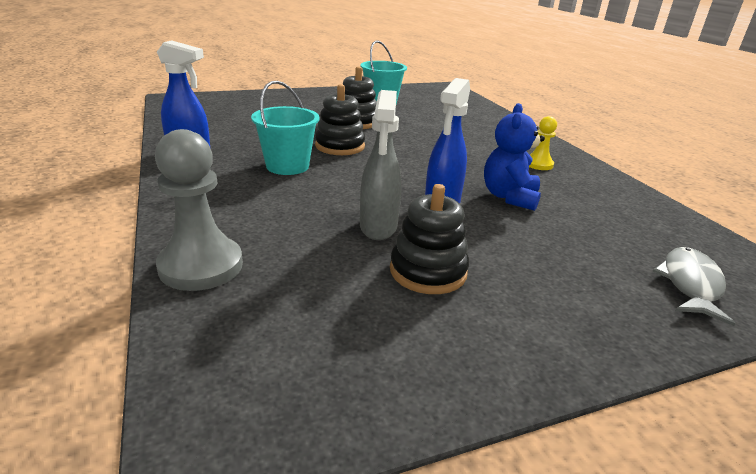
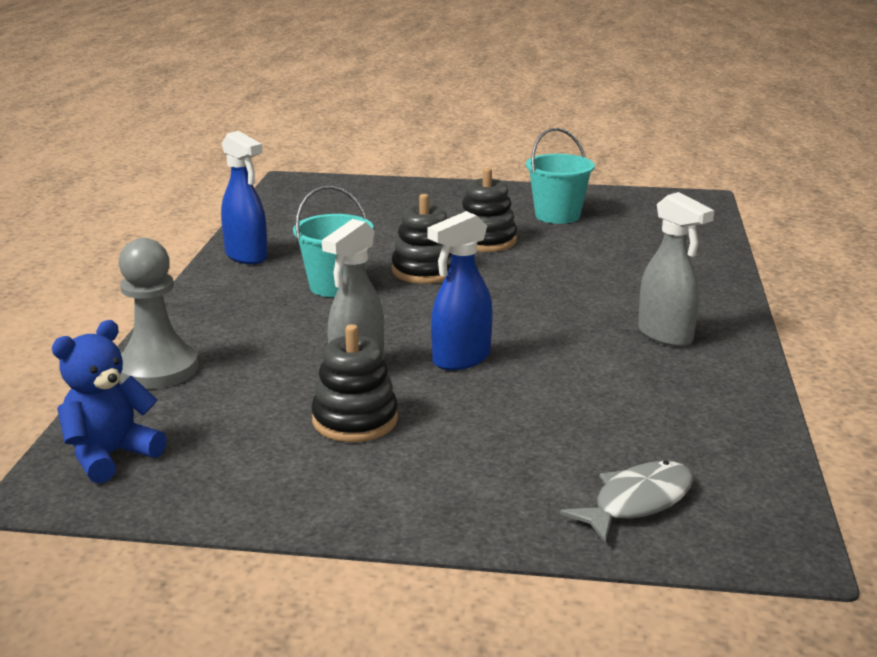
camera: 30 degrees right, 5 degrees down
blue teddy bear [484,103,545,211] -> blue teddy bear moved to [52,320,167,484]
yellow pawn [529,116,557,170] -> grey spray bottle [638,192,714,347]

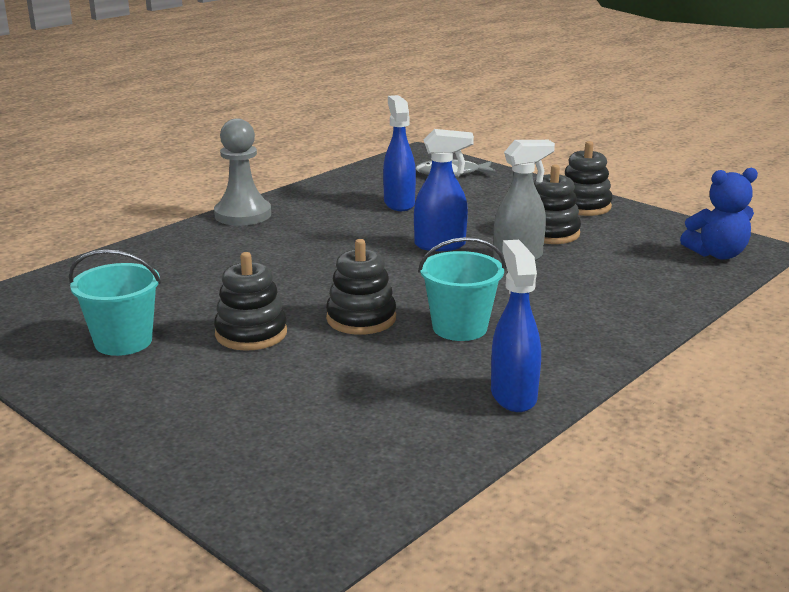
camera: 145 degrees left, 0 degrees up
grey pawn [119,238,198,389] -> grey pawn moved to [214,118,271,226]
grey spray bottle [638,192,714,347] -> none
none -> blue spray bottle [383,95,416,211]
none -> black stacking toy [565,141,613,216]

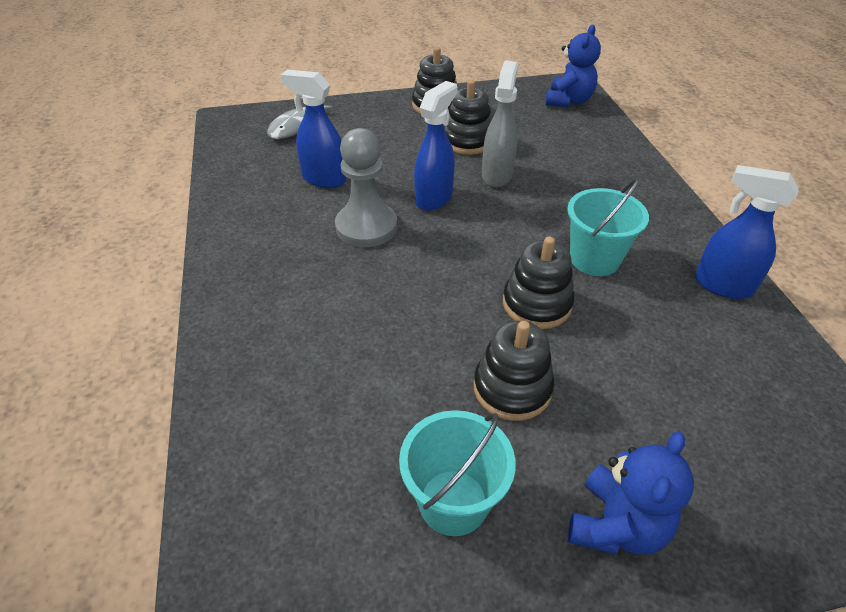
camera: 55 degrees left, 20 degrees up
grey pawn [214,118,271,226] -> grey pawn moved to [335,128,397,247]
none -> blue teddy bear [568,431,694,554]

